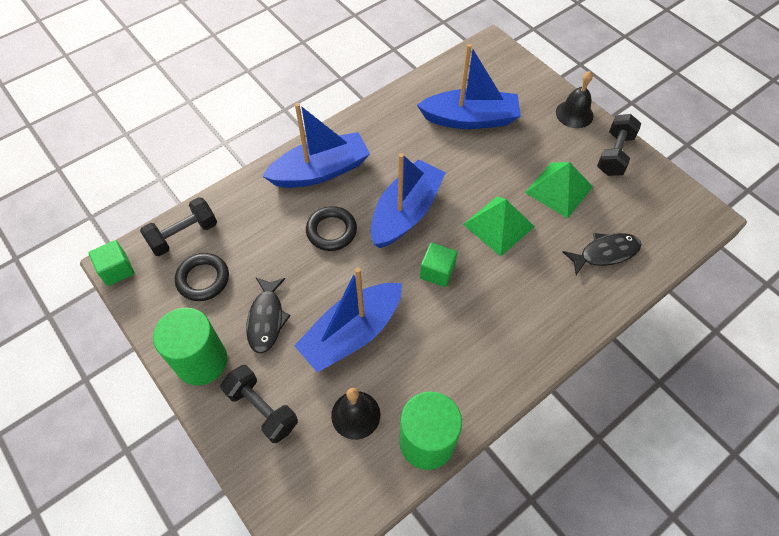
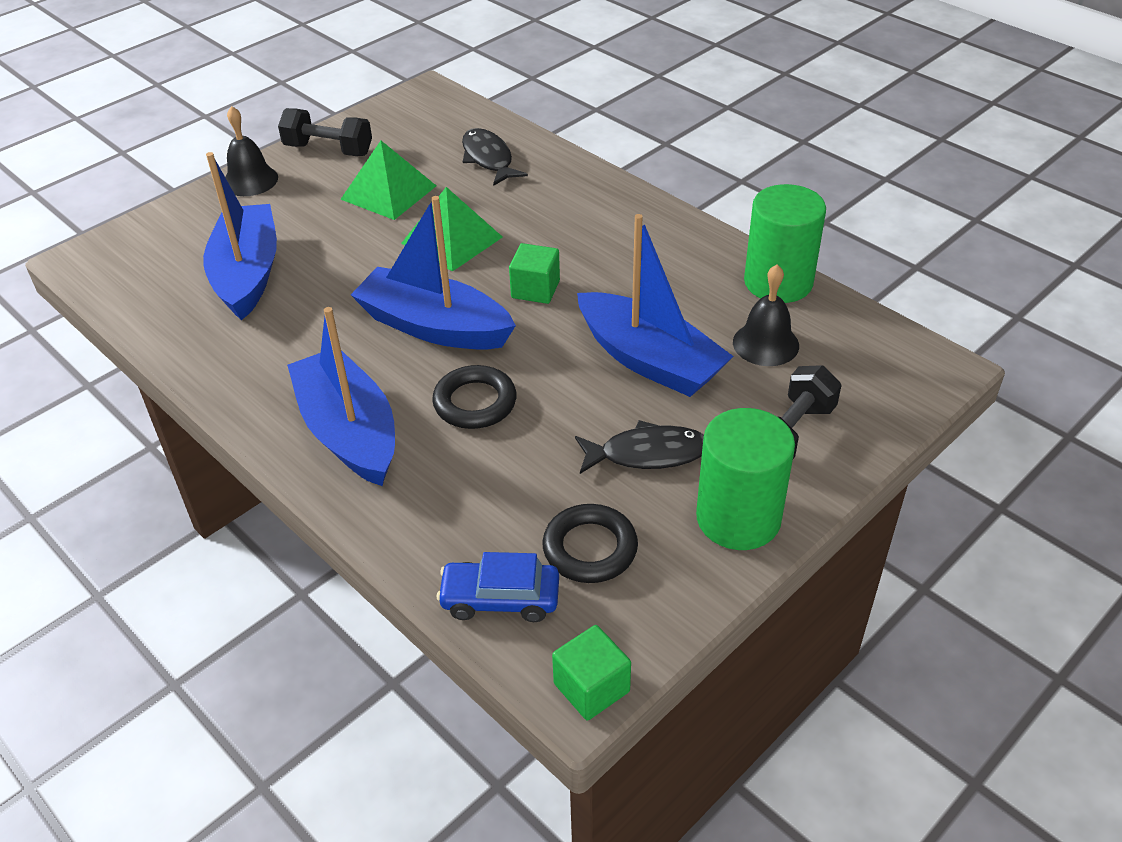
camera: 95 degrees left, 15 degrees down
black dumbbell [140,197,217,256] -> blue car [437,552,559,622]

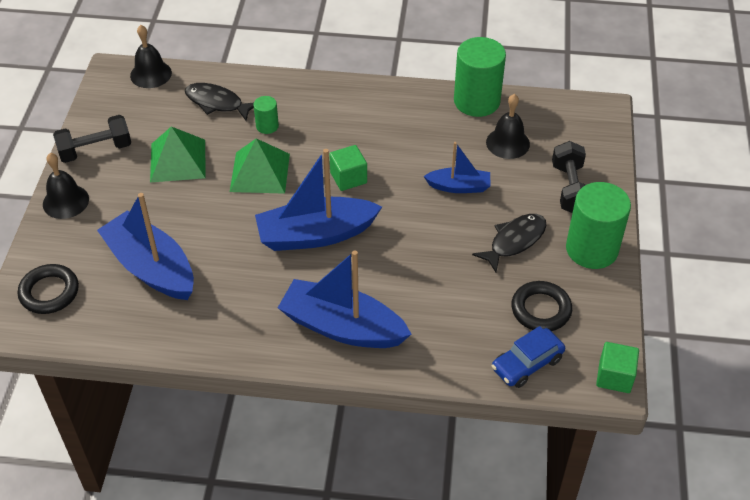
camera: 40 degrees left, 5 degrees up
black ring [432,365,516,429] -> black ring moved to [18,264,79,314]
blue boat [577,214,733,397] -> blue boat [424,142,490,193], size x0.55
none -> black bell [130,25,172,88]
none -> green cylinder [253,96,279,134]

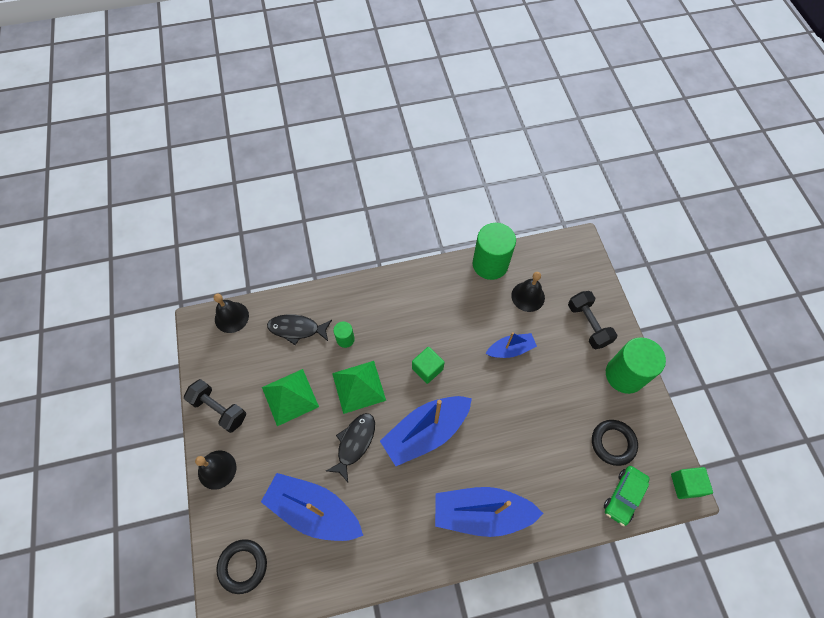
camera: 20 degrees left, 15 degrees up
black dumbbell [53,115,131,163] -> black dumbbell turned 75 degrees clockwise [184,379,246,433]
black fish [472,214,547,272] -> black fish moved to [326,413,375,482]
blue car [492,326,565,388] -> green car [604,466,650,526]

